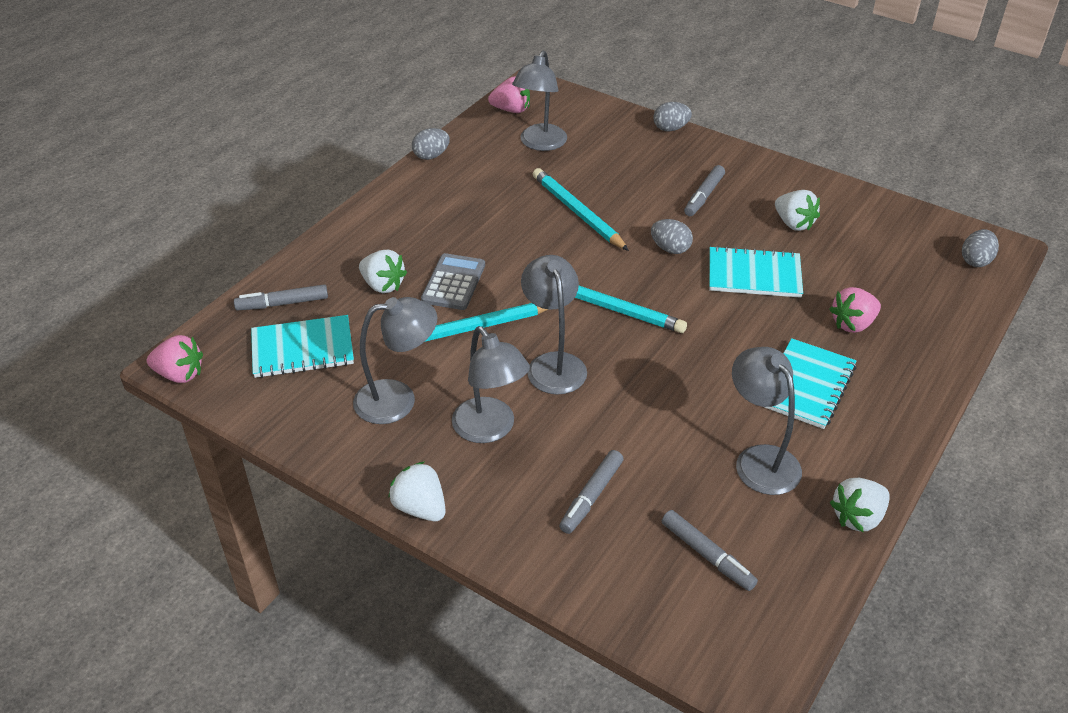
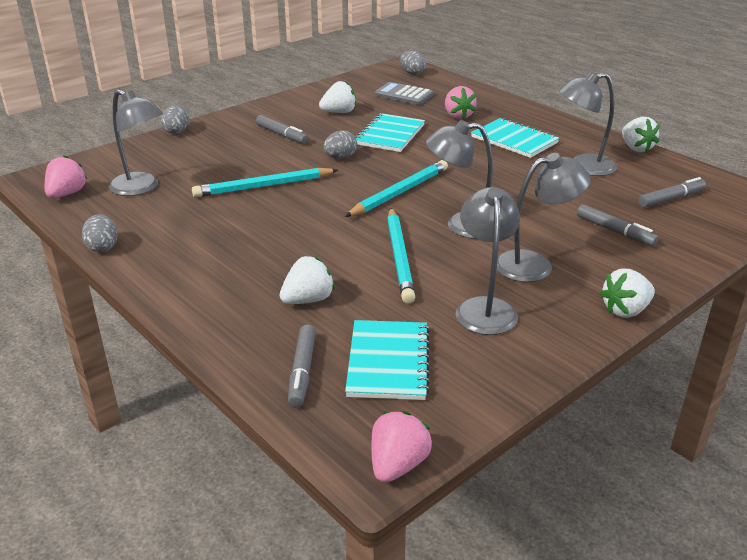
camera: 75 degrees left, 10 degrees down
grey calculator [421,253,485,310] -> grey calculator moved to [375,82,434,105]

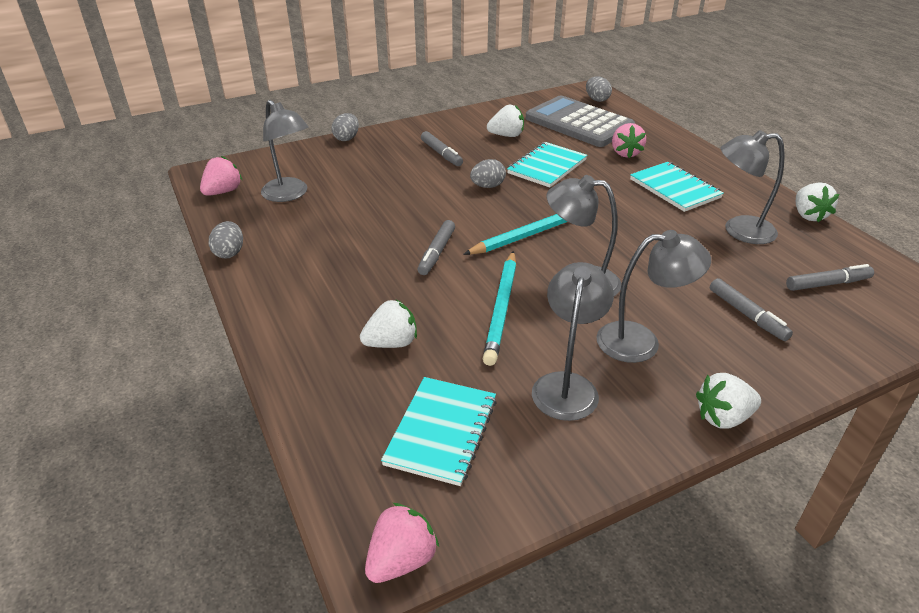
camera: 15 degrees right, 5 degrees up
turquoise pencil [192,168,338,197] -> none
grey marker [288,325,316,407] -> grey marker moved to [418,220,455,275]
grey calculator [375,82,434,105] -> grey calculator [526,96,635,147], size x1.80

